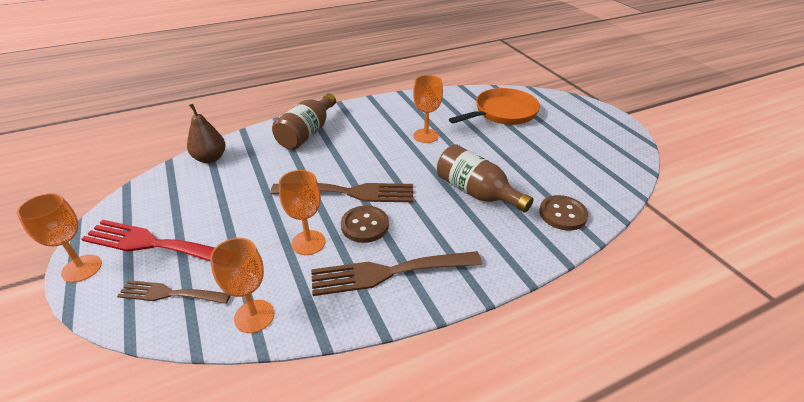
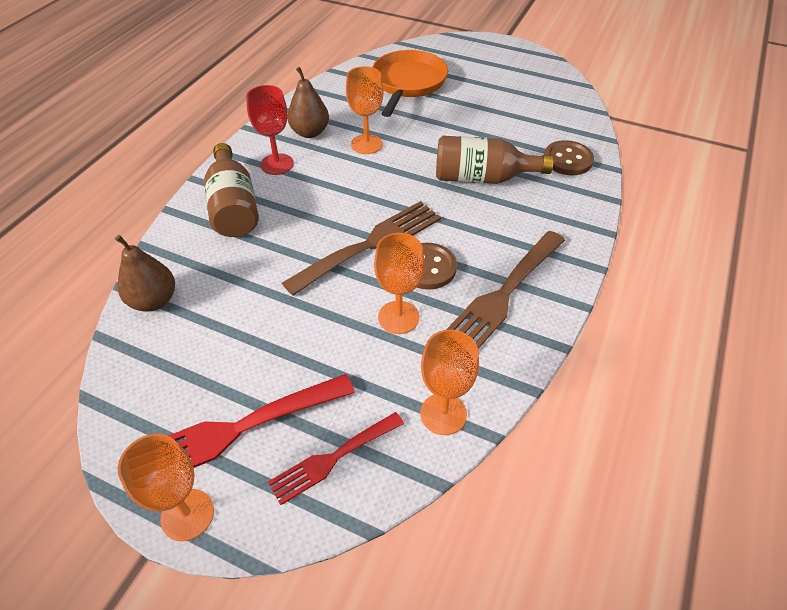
camera: 40 degrees left, 10 degrees up
brown fork [117,280,231,304] -> red fork [268,412,404,505]
none -> red goblet [246,85,294,175]
none -> brown pear [287,67,329,138]

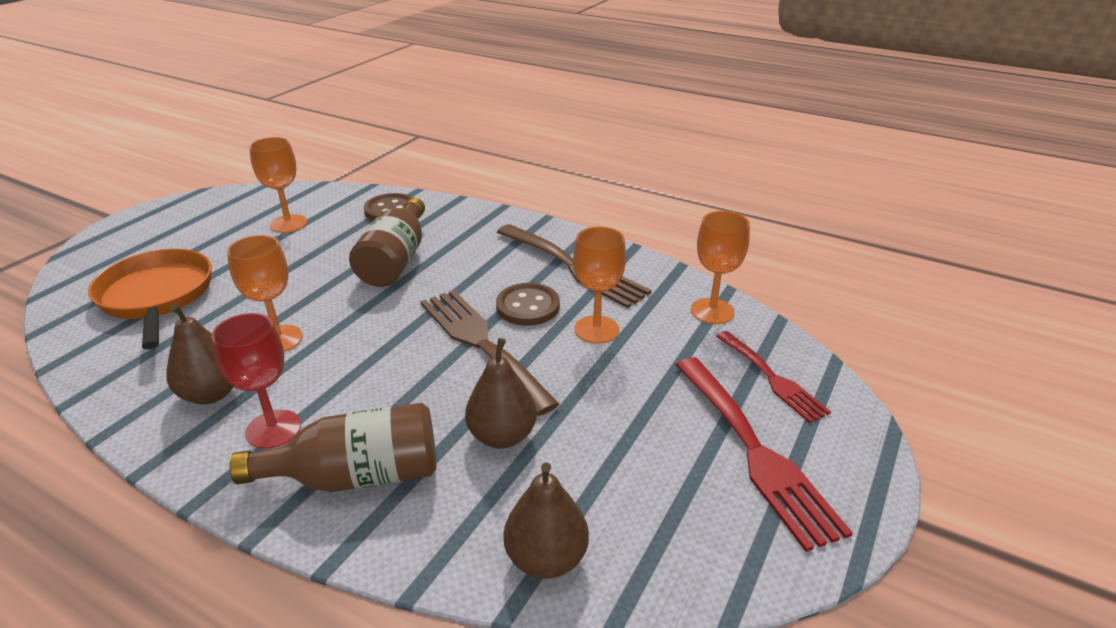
camera: 85 degrees left, 15 degrees down
orange goblet [118,434,214,541] -> orange goblet moved to [249,137,307,233]
orange pan [372,50,448,117] -> orange pan turned 45 degrees clockwise [88,249,212,349]
none -> brown pear [465,338,537,449]

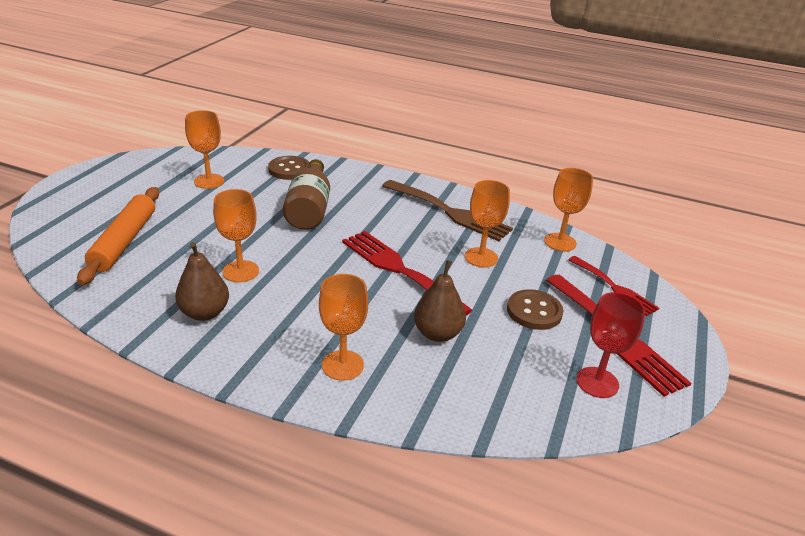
camera: 10 degrees left, 0 degrees up
orange pan [88,249,212,349] -> orange rolling pin [77,187,159,285]
red goblet [211,313,301,449] -> red goblet moved to [576,292,645,398]
brown bottle [230,403,437,492] -> orange goblet [319,274,368,381]
brown fork [420,290,559,416] -> red fork [342,231,472,316]
brown button [496,283,560,326] -> brown button moved to [507,289,563,330]
brown pear [504,462,589,579] -> none

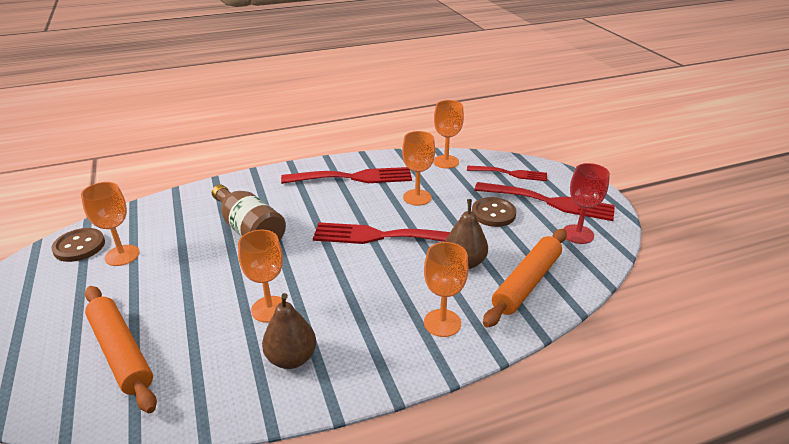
camera: 40 degrees left, 0 degrees up
brown button [268,156,310,180] -> brown button moved to [51,228,105,262]
brown fork [382,180,513,241] -> red fork [281,167,412,184]
none -> orange rolling pin [483,229,567,328]

